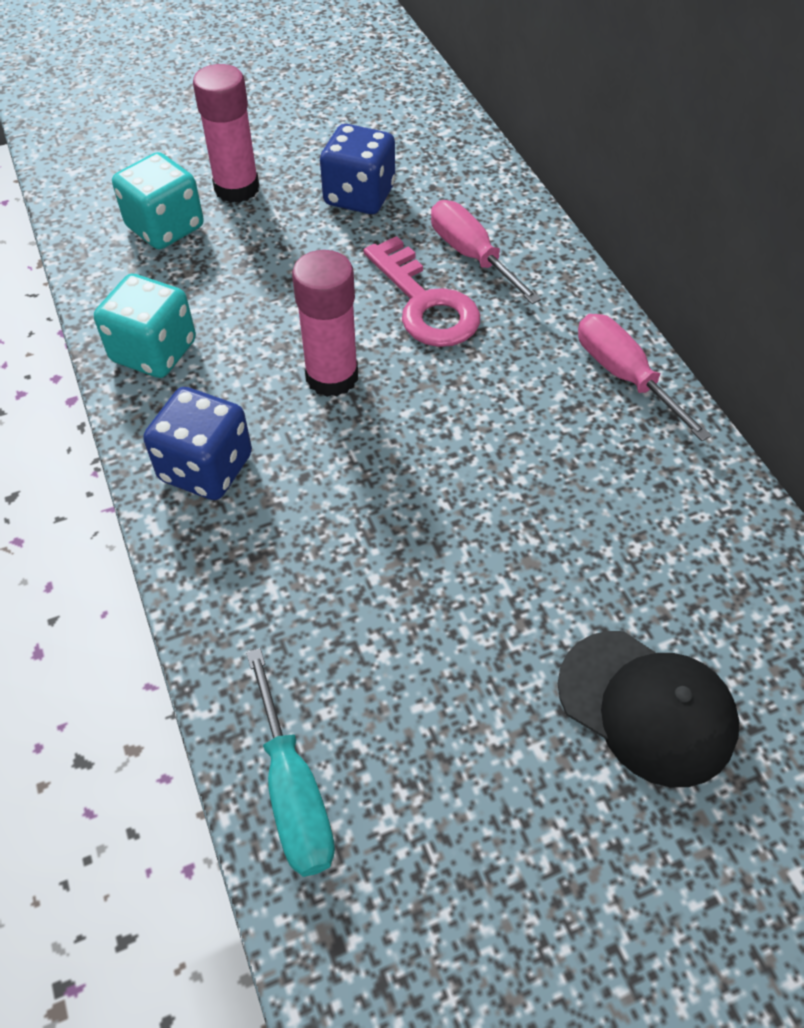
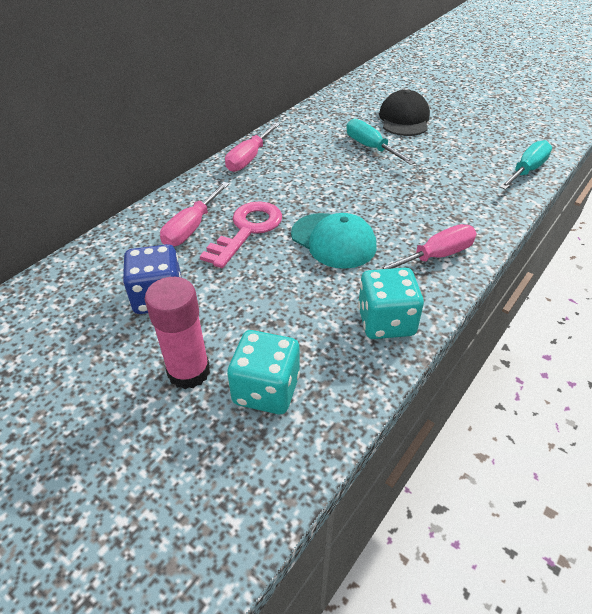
camera: 120 degrees left, 10 degrees down
blue dice [143,387,252,500] -> pink screwdriver [376,224,477,270]
pink glue stick [292,250,358,397] -> turquoise cap [291,213,376,269]
none -> turquoise screwdriver [346,119,415,165]

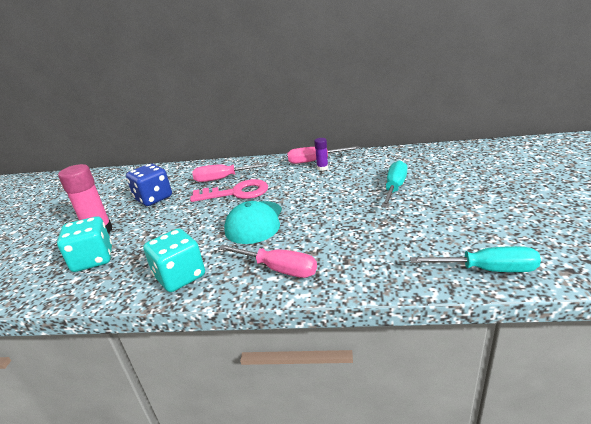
camera: 60 degrees right, 15 degrees down
black cap [379,90,430,136] -> none
none -> purple glue stick [314,138,328,171]

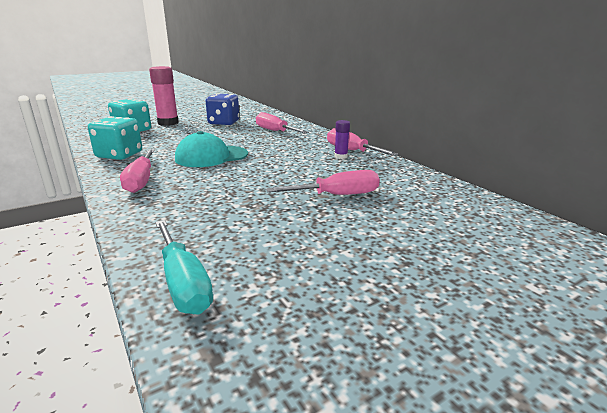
camera: 50 degrees right, 5 degrees down
pink key [190,179,268,202] -> none
turquoise screwdriver [381,160,407,208] -> pink screwdriver [266,170,380,195]

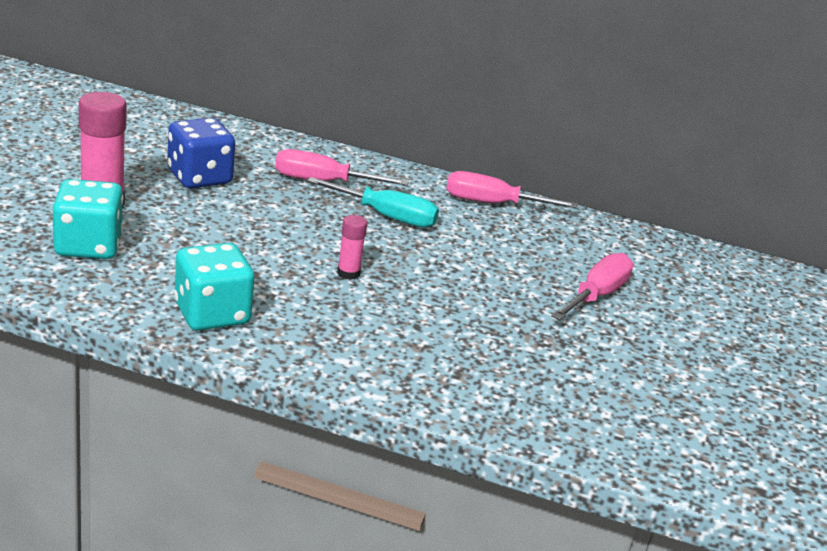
camera: 45 degrees left, 5 degrees up
pink screwdriver [120,149,155,193] -> none
turquoise screwdriver [155,220,213,314] -> turquoise screwdriver moved to [307,177,439,228]
turquoise cap [175,131,248,167] -> pink glue stick [337,215,367,280]
purple glue stick [334,120,350,159] -> none

